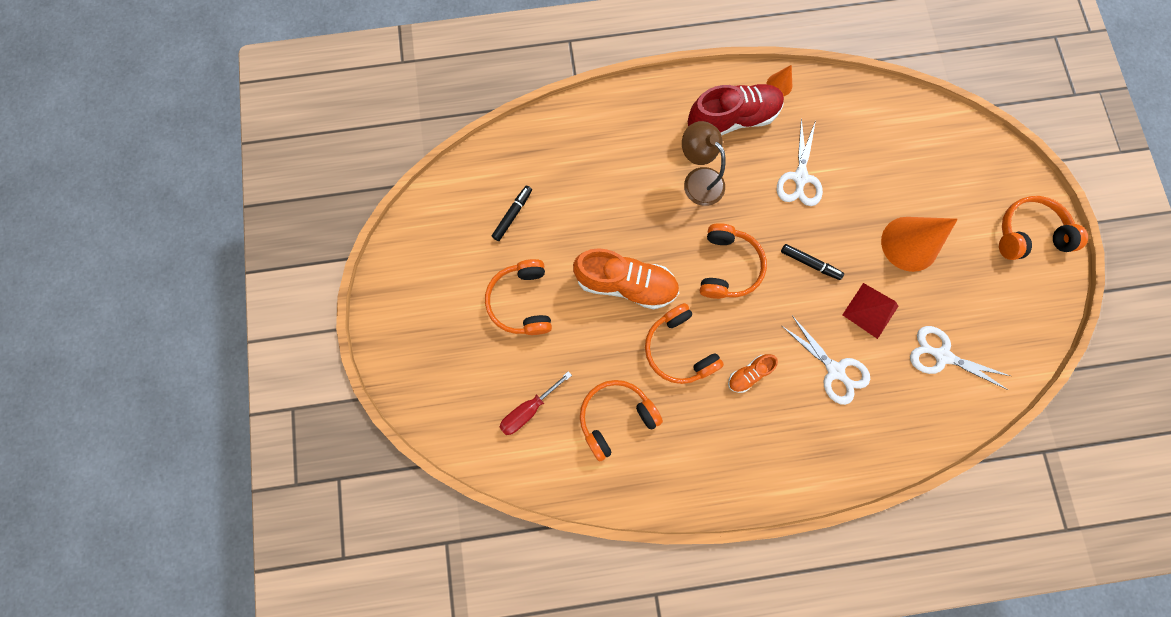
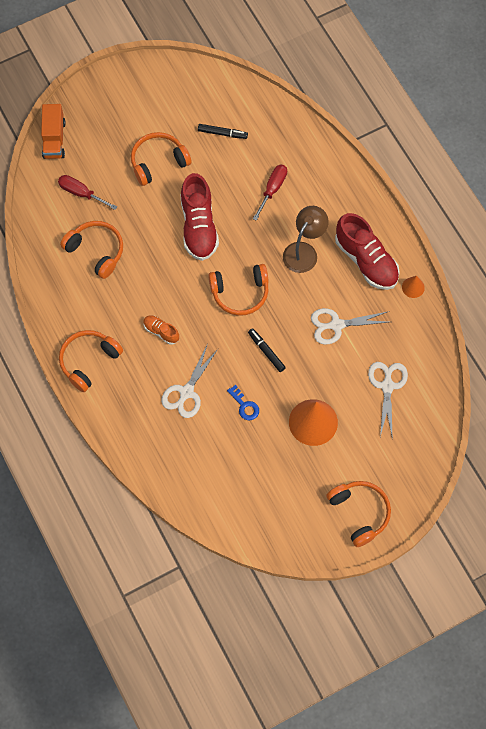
camera: 70 degrees right, 10 degrees down
orange shoe [573,248,679,309] -> red shoe [181,173,219,261]
orange headphones [645,303,724,384] -> orange headphones moved to [59,330,123,392]
black marker [781,244,844,280] -> black marker turned 135 degrees clockwise [248,328,286,372]
red pyramid [843,283,898,339] -> blue key [227,385,259,420]
white scissors [910,326,1010,390] -> white scissors moved to [368,362,408,437]
none -> orange truck [41,104,66,159]
none -> red screwdriver [253,165,287,221]

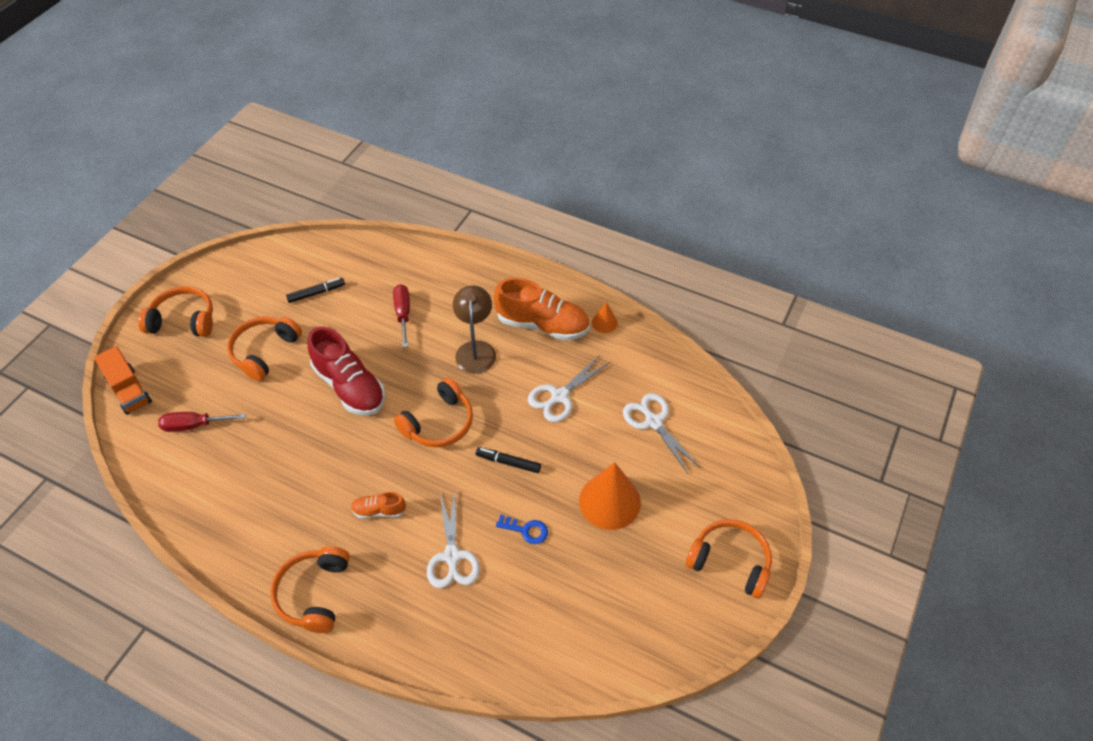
camera: 35 degrees left, 15 degrees down
orange headphones [60,221,123,279] -> orange headphones moved to [138,286,213,337]
red shoe [335,213,400,290] -> orange shoe [494,278,590,341]

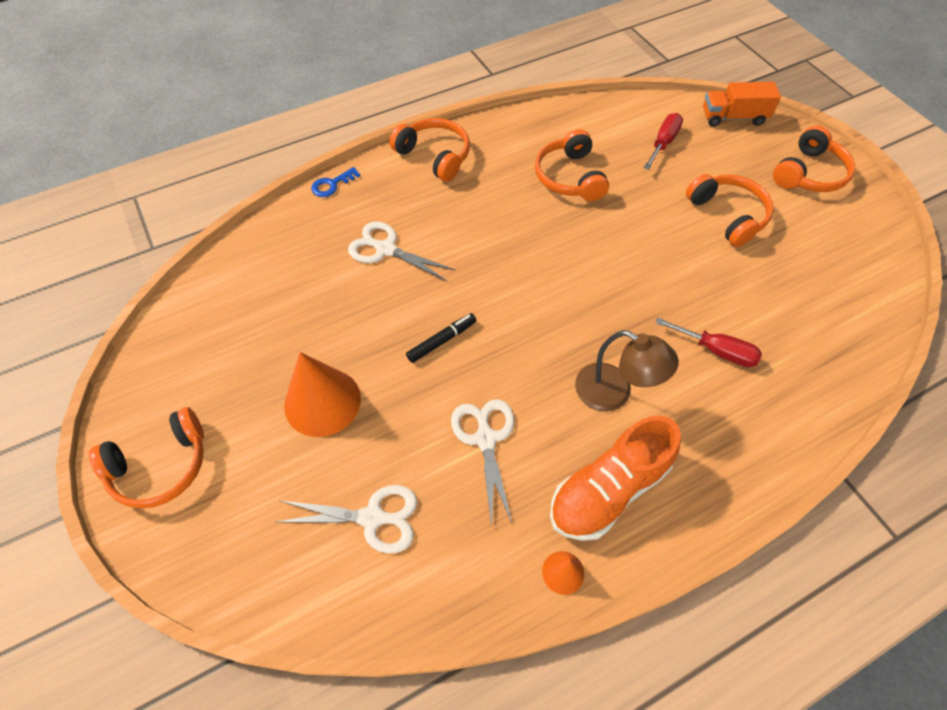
camera: 125 degrees right, 5 degrees up
black marker [286,278,345,303] -> none
red shoe [307,327,385,416] -> none
orange shoe [351,492,406,519] -> none
orange headphones [394,377,473,447] -> orange headphones moved to [535,129,609,201]
blue key [496,514,548,544] -> blue key moved to [311,167,361,197]

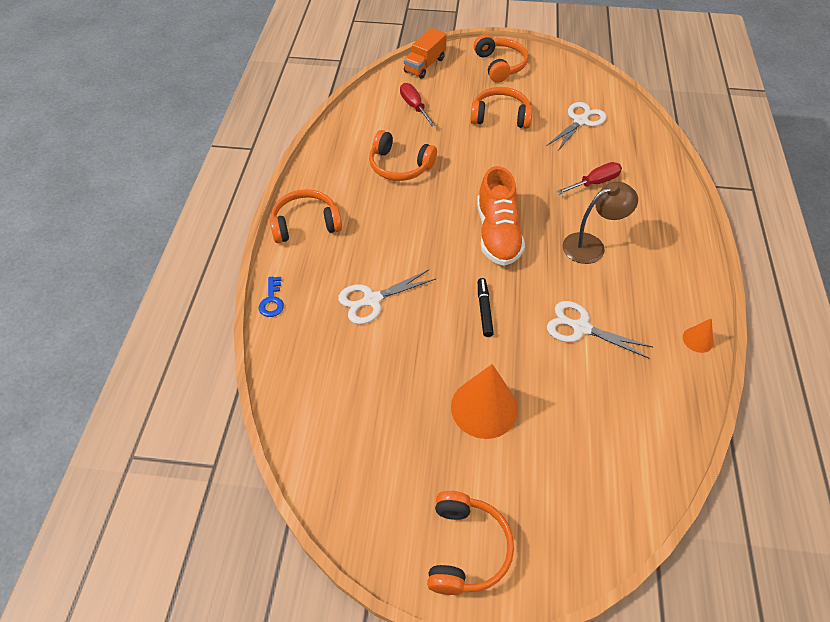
camera: 55 degrees left, 5 degrees down
white scissors [276,485,417,553] -> white scissors moved to [547,102,607,152]
orange shoe [550,416,681,541] -> orange shoe moved to [477,166,525,266]

